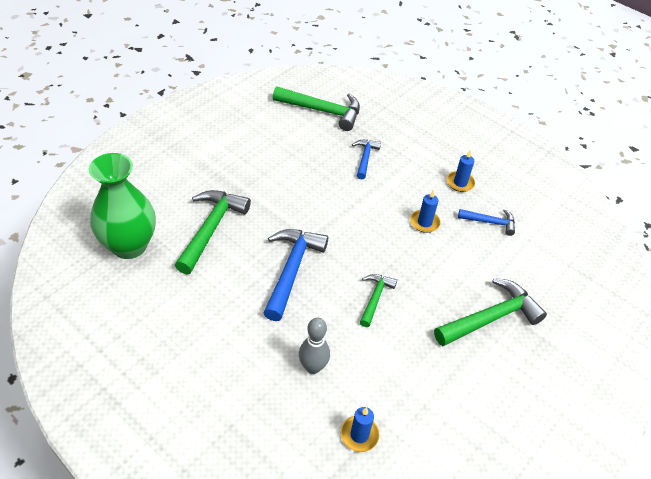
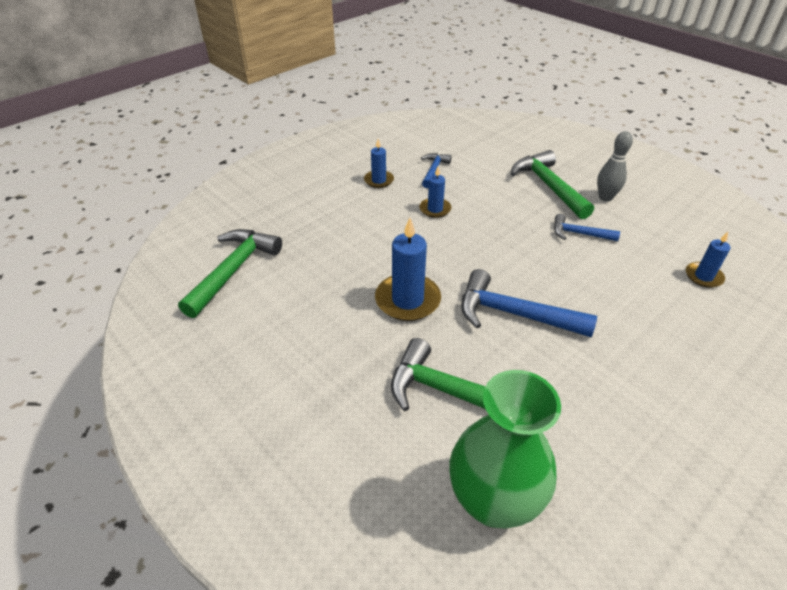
camera: 80 degrees left, 5 degrees down
grey bowling pin [299,318,330,374] -> grey bowling pin moved to [597,131,633,202]
blue hammer [352,140,381,179] -> blue hammer moved to [554,214,620,241]
green hammer [360,274,397,327] -> none
none -> blue candle [375,218,441,321]

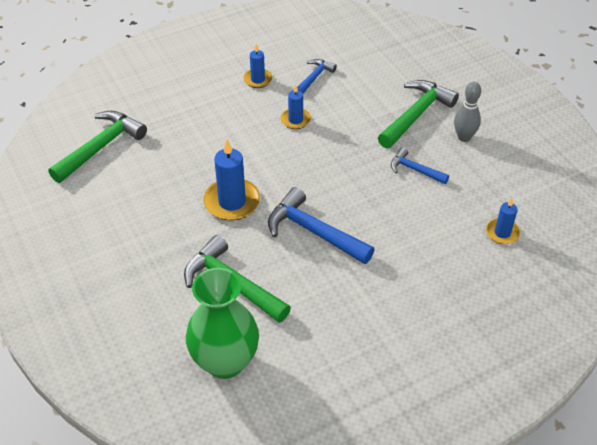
camera: 15 degrees right, 5 degrees up
green hammer [511,150,594,219] -> green hammer turned 45 degrees clockwise [378,80,459,149]

